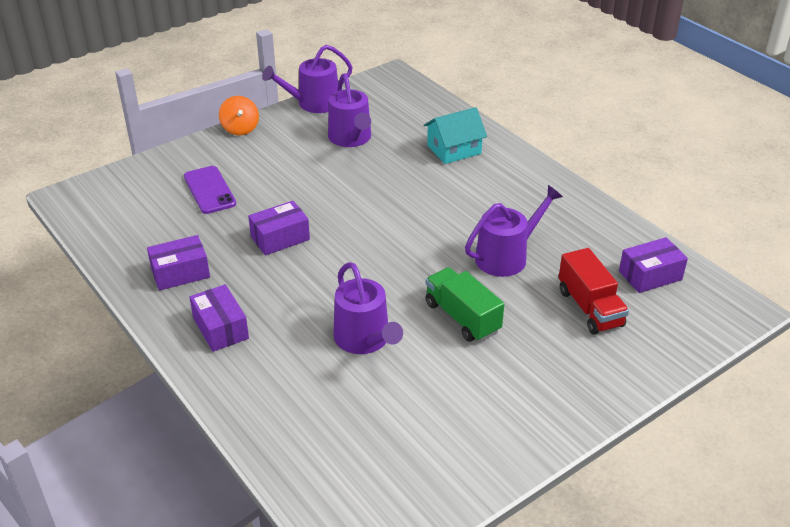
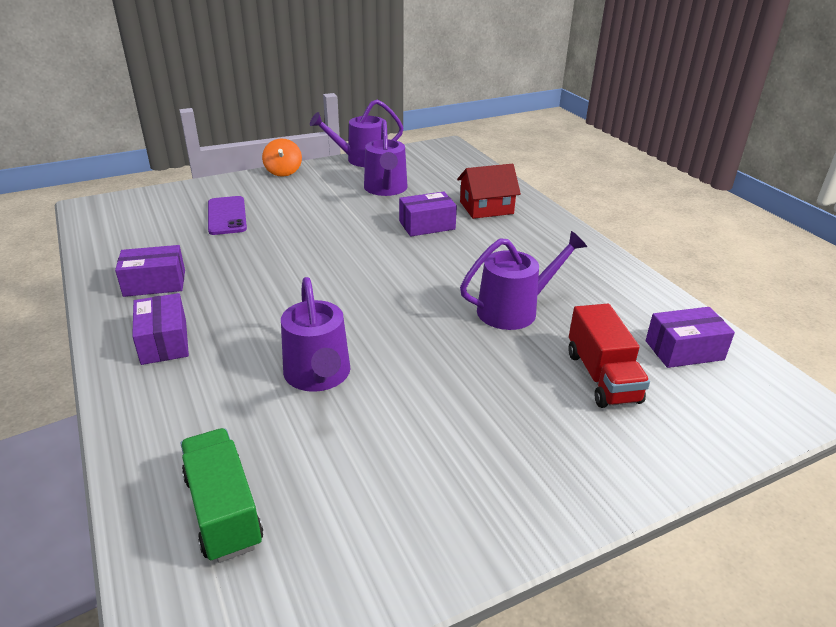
camera: 10 degrees right, 5 degrees down
purple box [248,201,310,255] -> purple box moved to [399,191,457,237]
turquoise house [423,107,487,164] -> red house [457,164,521,219]
green truck [425,267,504,342] -> green truck moved to [180,428,263,563]

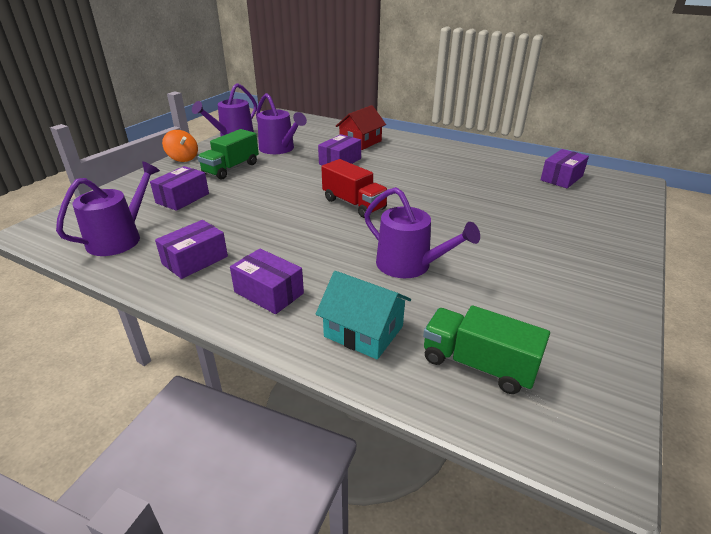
camera: 35 degrees left, 0 degrees up
purple phone [208,196,247,235] -> purple box [150,166,209,211]
purple watering can [460,231,587,330] -> purple watering can moved to [56,161,160,256]
red truck [568,304,650,408] -> red truck moved to [321,159,388,218]
none -> green truck [197,129,259,180]
none -> turquoise house [316,271,411,360]

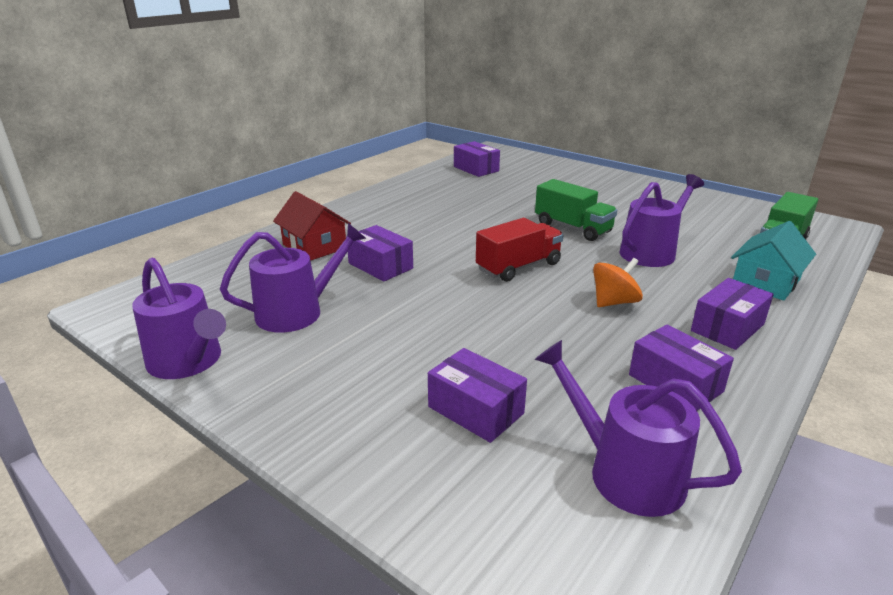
camera: 80 degrees left, 5 degrees down
orange spinning top [162,130,198,162] -> orange spinning top moved to [593,258,643,307]
green truck [197,129,259,180] -> green truck moved to [535,179,617,241]

